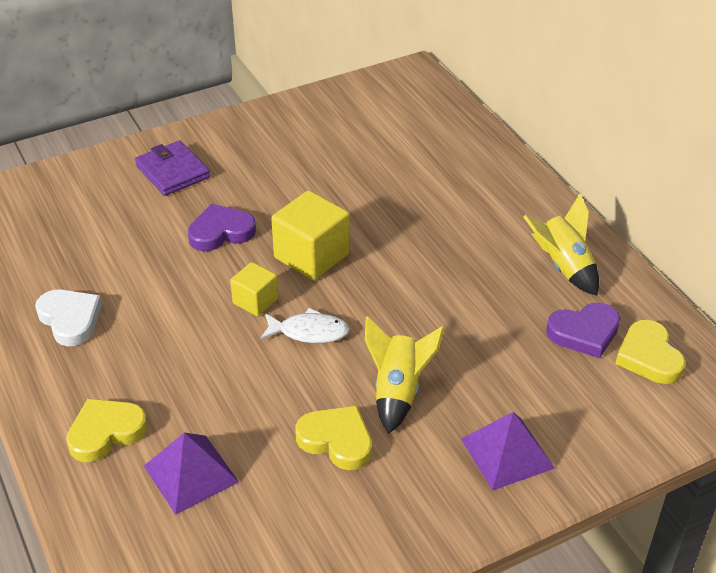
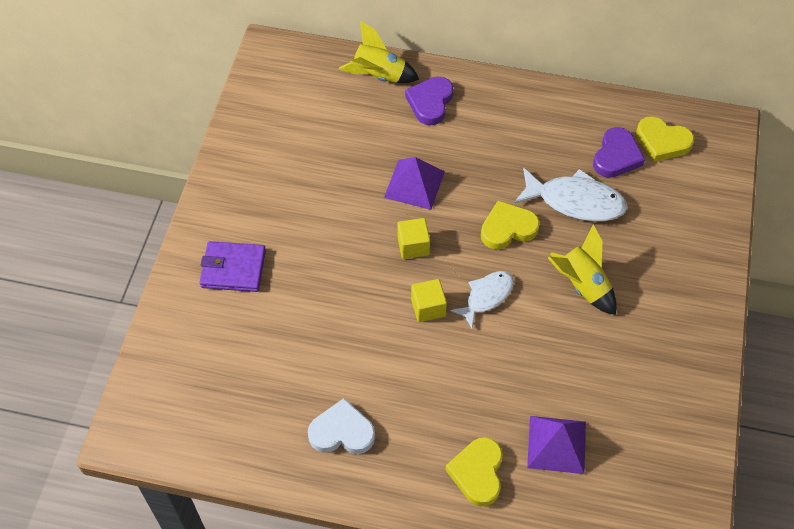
camera: 50 degrees left, 15 degrees up
purple heart [188,204,256,252] -> purple heart moved to [405,76,453,125]
yellow cube [271,190,350,280] -> yellow cube [397,218,430,259], size x0.58
yellow heart [295,405,372,470] -> yellow heart moved to [481,200,540,250]
purple pyramid [461,412,555,491] -> purple pyramid moved to [384,157,445,210]
yellow rocket [523,194,599,295] -> yellow rocket moved to [339,21,419,83]
none -> white fish [514,168,628,221]

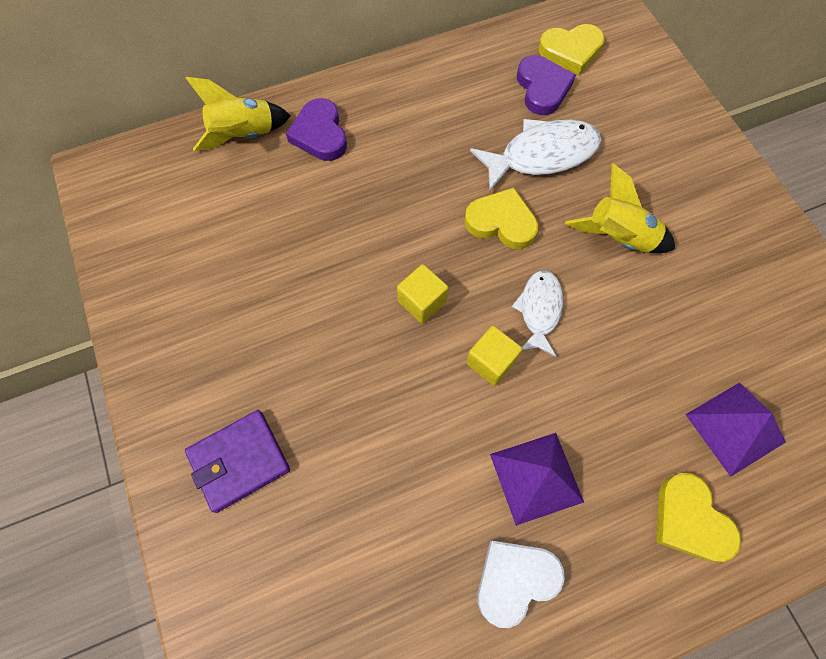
camera: 35 degrees left, 10 degrees up
purple pyramid [384,157,445,210] -> purple pyramid moved to [490,433,584,526]
yellow heart [481,200,540,250] -> yellow heart turned 75 degrees clockwise [464,187,538,249]

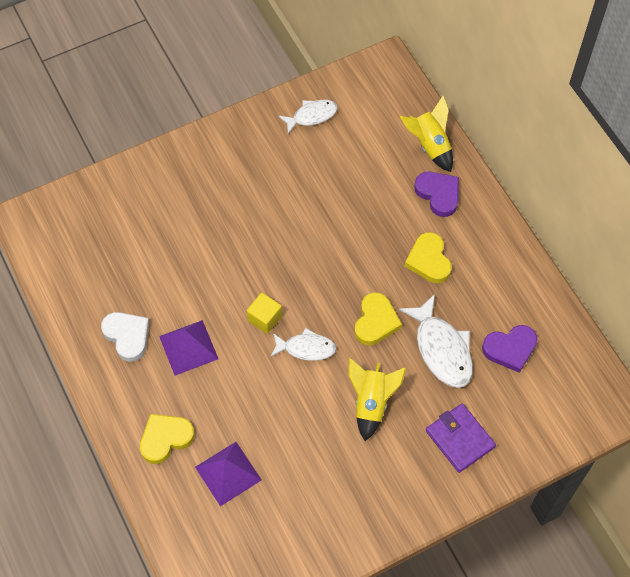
camera: 85 degrees right, 5 degrees down
purple wallet [185,410,290,513] -> purple wallet moved to [426,403,496,473]
purple heart [286,98,347,161] -> purple heart turned 75 degrees clockwise [414,172,459,217]
yellow cube [397,264,448,324] -> none
yellow heart [538,24,605,75] -> yellow heart moved to [405,232,452,283]
none -> white fish [279,100,338,134]

